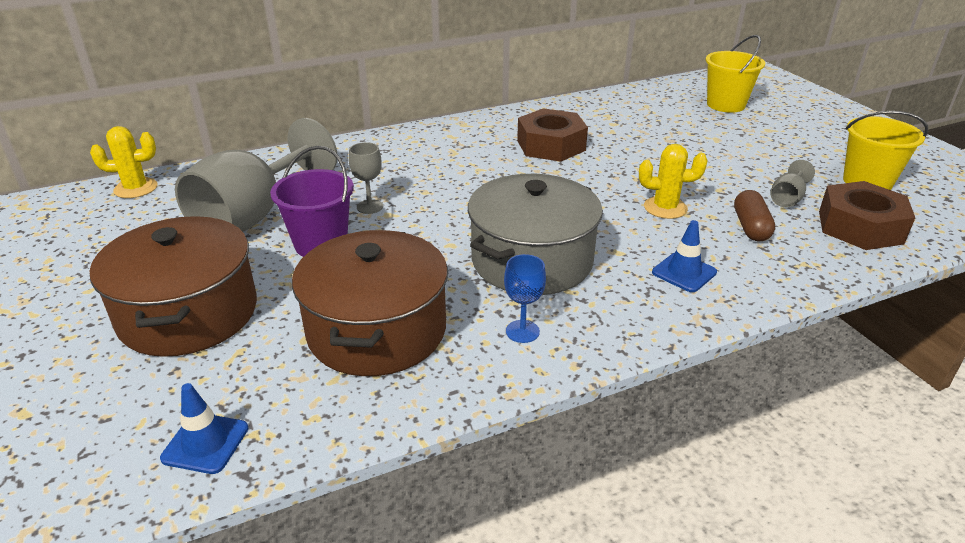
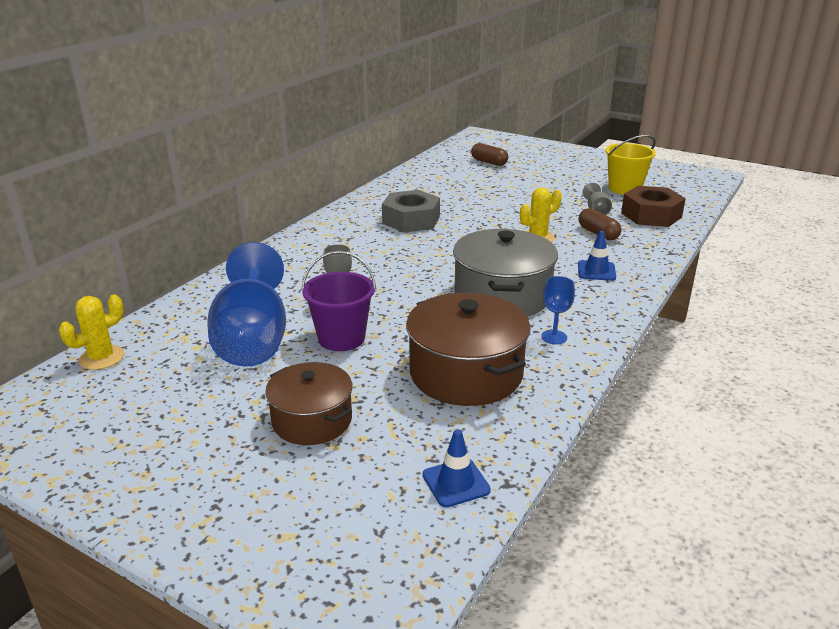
camera: 35 degrees left, 5 degrees down
brown pot [90,216,257,357] -> brown pot [265,362,353,445], size x0.65
grey goblet [175,118,337,232] -> blue goblet [207,242,286,366]
brown nut [517,108,588,162] -> grey nut [382,190,440,232]
yellow bucket [706,35,765,113] -> brown capsule [471,143,508,166]

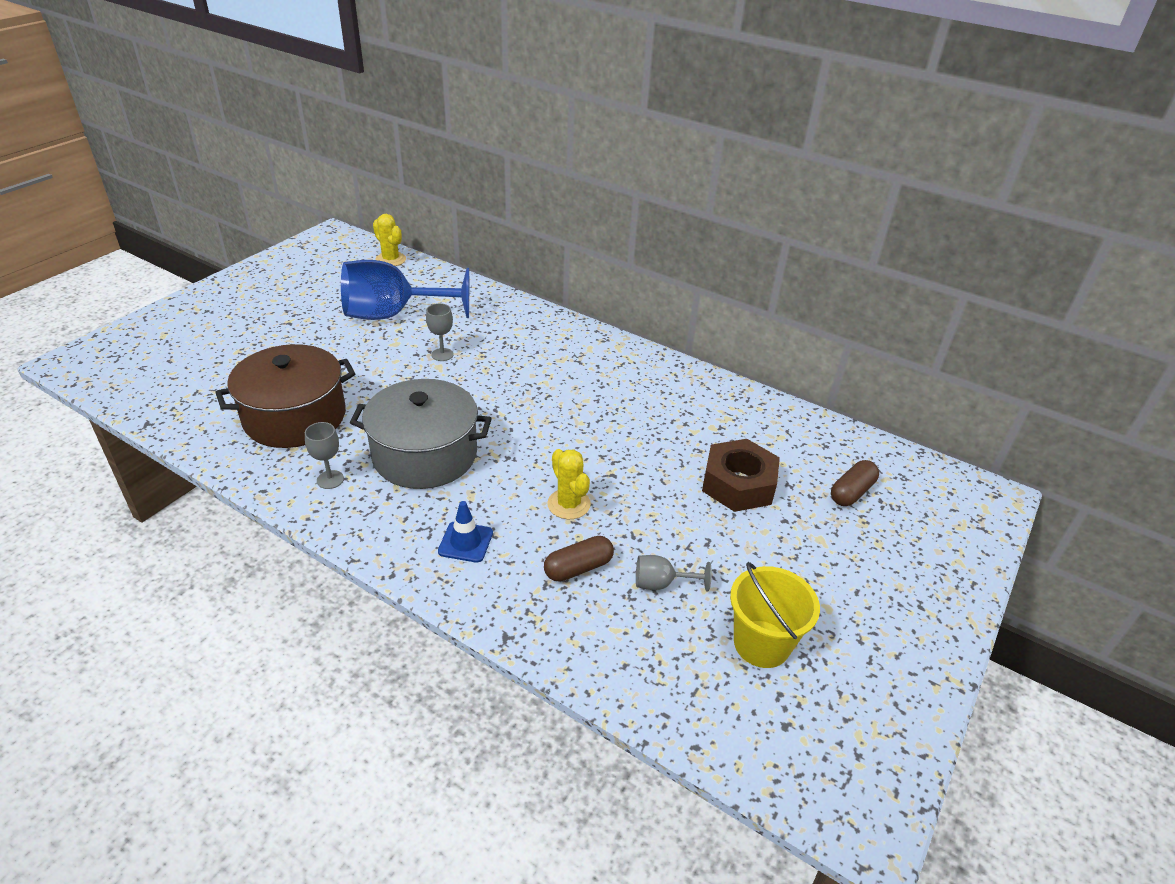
camera: 90 degrees right, 10 degrees up
brown pot [265,362,353,445] -> none
purple bucket [301,250,376,351] -> none
grey nut [382,190,440,232] -> none
blue traffic cone [423,429,491,507] -> none
blue goblet [541,276,575,344] -> grey goblet [305,422,344,489]
brown nut [621,186,686,227] -> brown nut moved to [702,439,780,512]

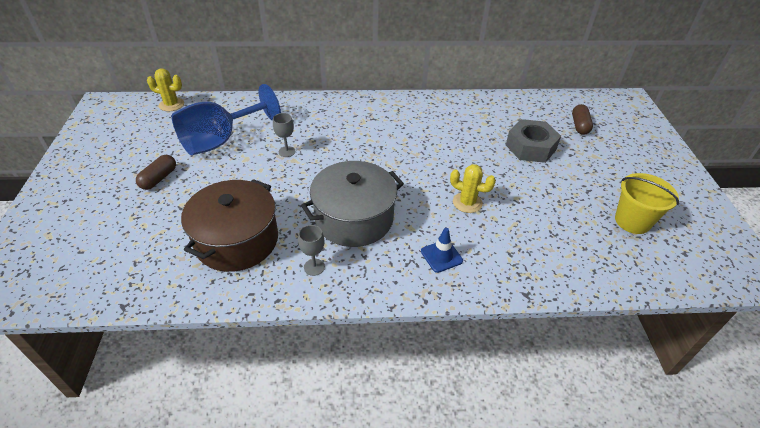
camera: 35 degrees left, 5 degrees up
brown capsule [544,536,614,582] -> brown capsule moved to [136,155,176,190]
grey goblet [636,555,712,592] -> none
brown nut [702,439,780,512] -> grey nut [506,119,561,163]

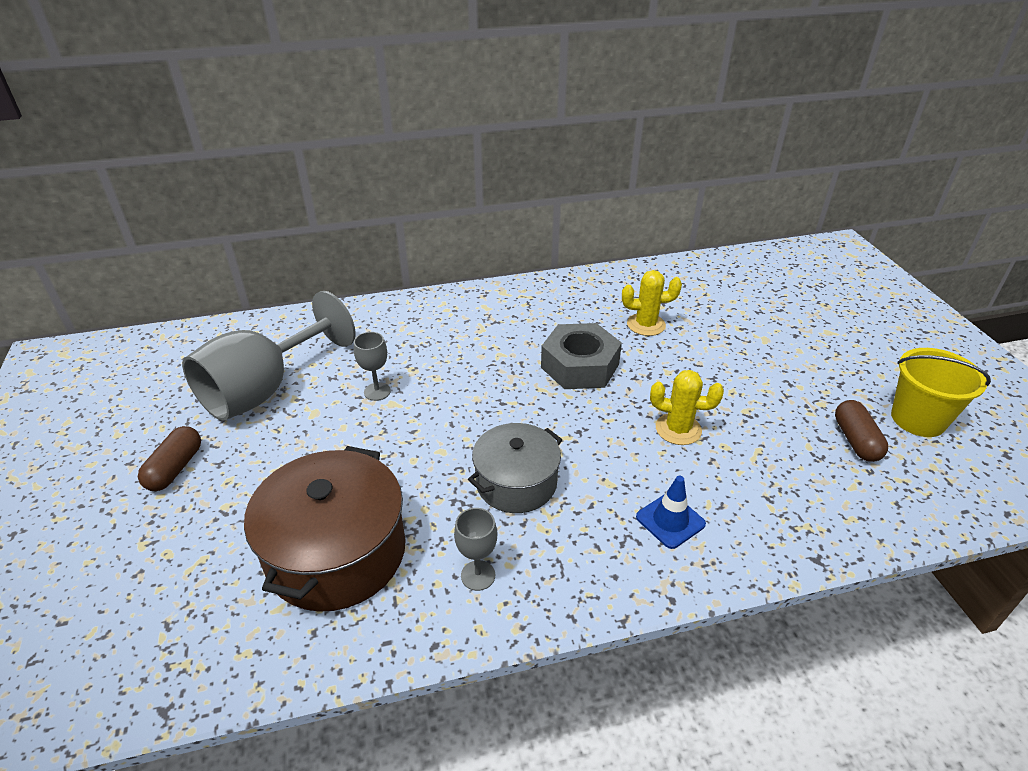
camera: 10 degrees left, 5 degrees down
yellow cactus [147,68,184,111] -> yellow cactus moved to [622,270,682,336]
blue goblet [172,84,281,155] -> grey goblet [182,291,356,421]
grey pot [301,161,404,247] -> grey pot [468,423,562,513], size x0.65
grey nut [506,119,561,163] -> grey nut moved to [541,323,622,389]
brown capsule [572,104,593,135] -> brown capsule moved to [835,400,888,462]

